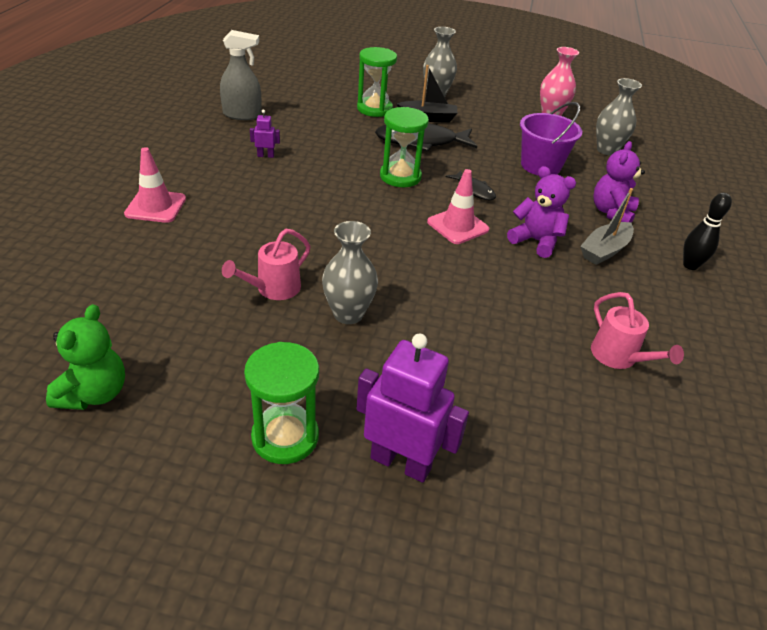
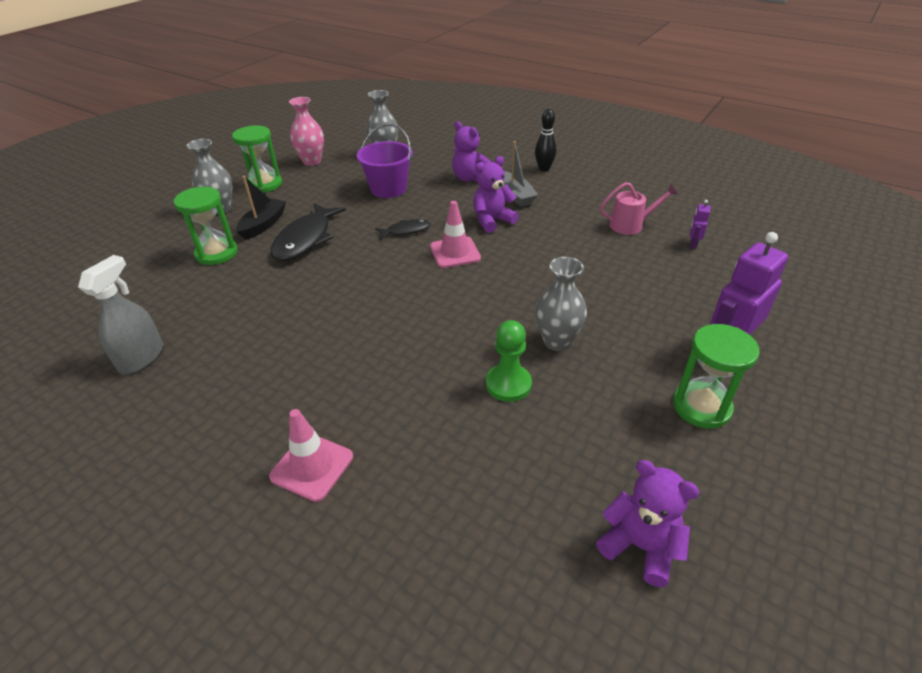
camera: 65 degrees left, 0 degrees up
green teddy bear [46,304,125,410] -> purple teddy bear [596,460,700,587]
pink watering can [222,229,310,300] -> green pawn [486,320,532,402]
purple robot [250,110,280,158] -> purple robot moved to [690,200,710,249]
green hourglass [380,107,429,187] -> green hourglass moved to [232,125,282,193]

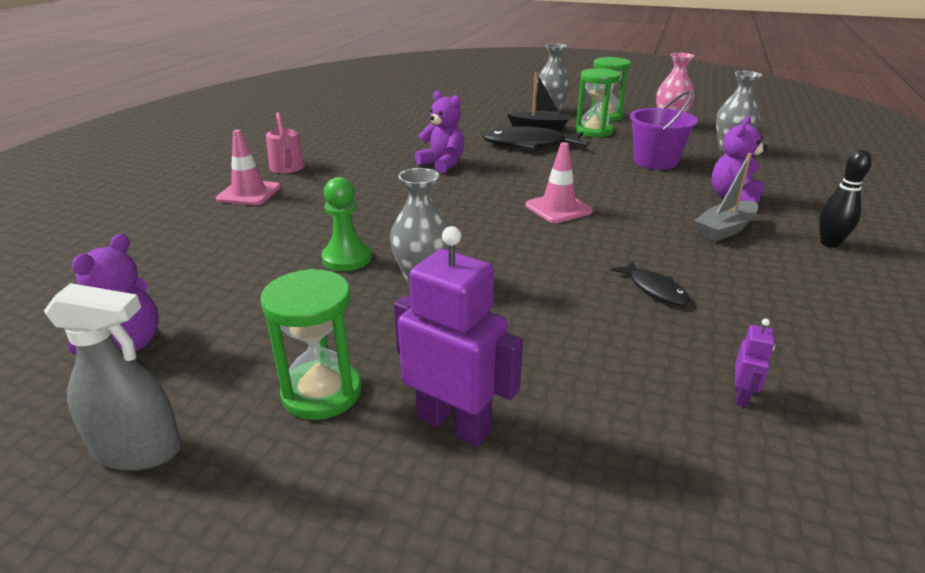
camera: 75 degrees right, 10 degrees down
grey spray bottle [78,255,163,374] -> grey spray bottle moved to [44,283,182,471]
green hourglass [174,187,238,265] -> green hourglass moved to [575,68,621,137]
black fish [375,219,431,239] -> black fish moved to [611,261,690,305]
purple teddy bear [473,156,519,233] -> purple teddy bear moved to [415,91,465,173]
pink watering can [600,182,678,235] -> pink watering can moved to [266,112,305,173]
purple robot [690,200,710,249] -> purple robot turned 105 degrees clockwise [735,319,775,407]

